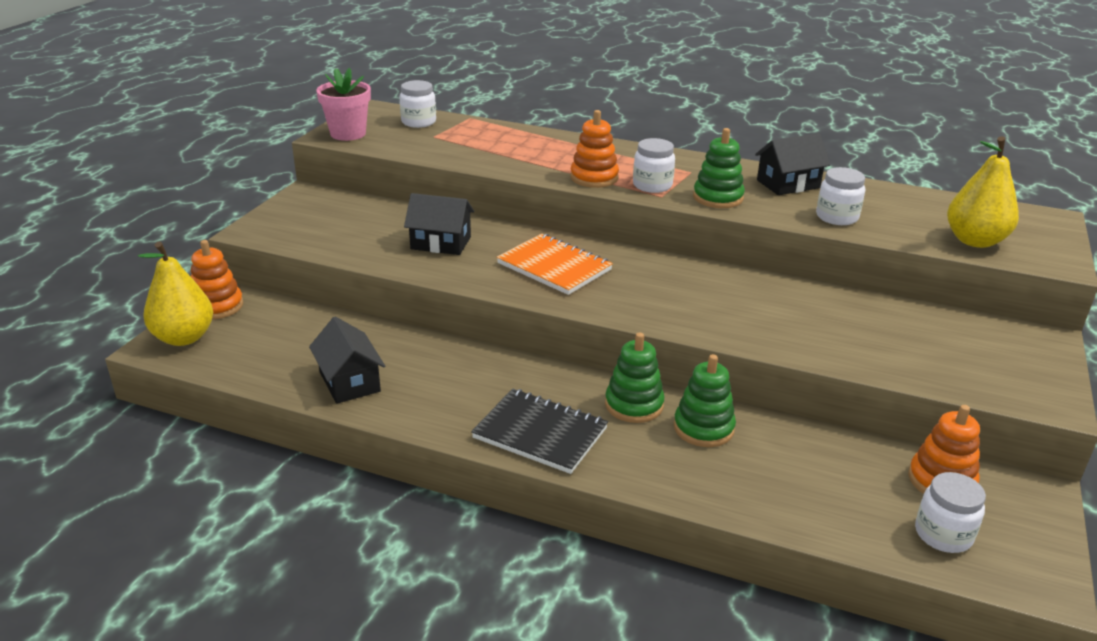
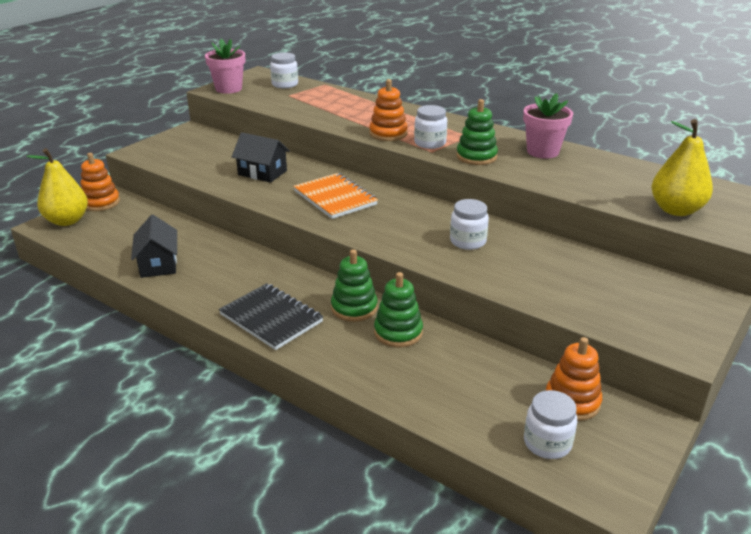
camera: 15 degrees right, 0 degrees up
black house [755,133,830,195] -> pink flower pot [523,93,573,158]
white jar [816,167,865,225] -> white jar moved to [450,199,489,250]

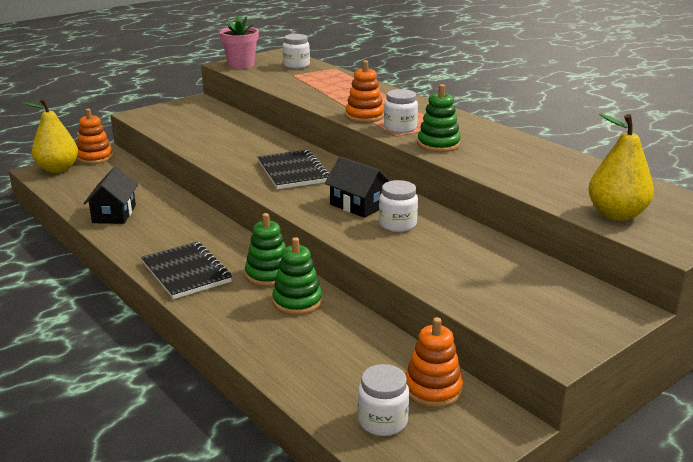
camera: 15 degrees right, 5 degrees down
black house [232,132,290,183] -> black house moved to [325,156,390,218]
orange notebook [293,173,378,219] -> black notebook [257,150,330,189]
pink flower pot [523,93,573,158] -> none

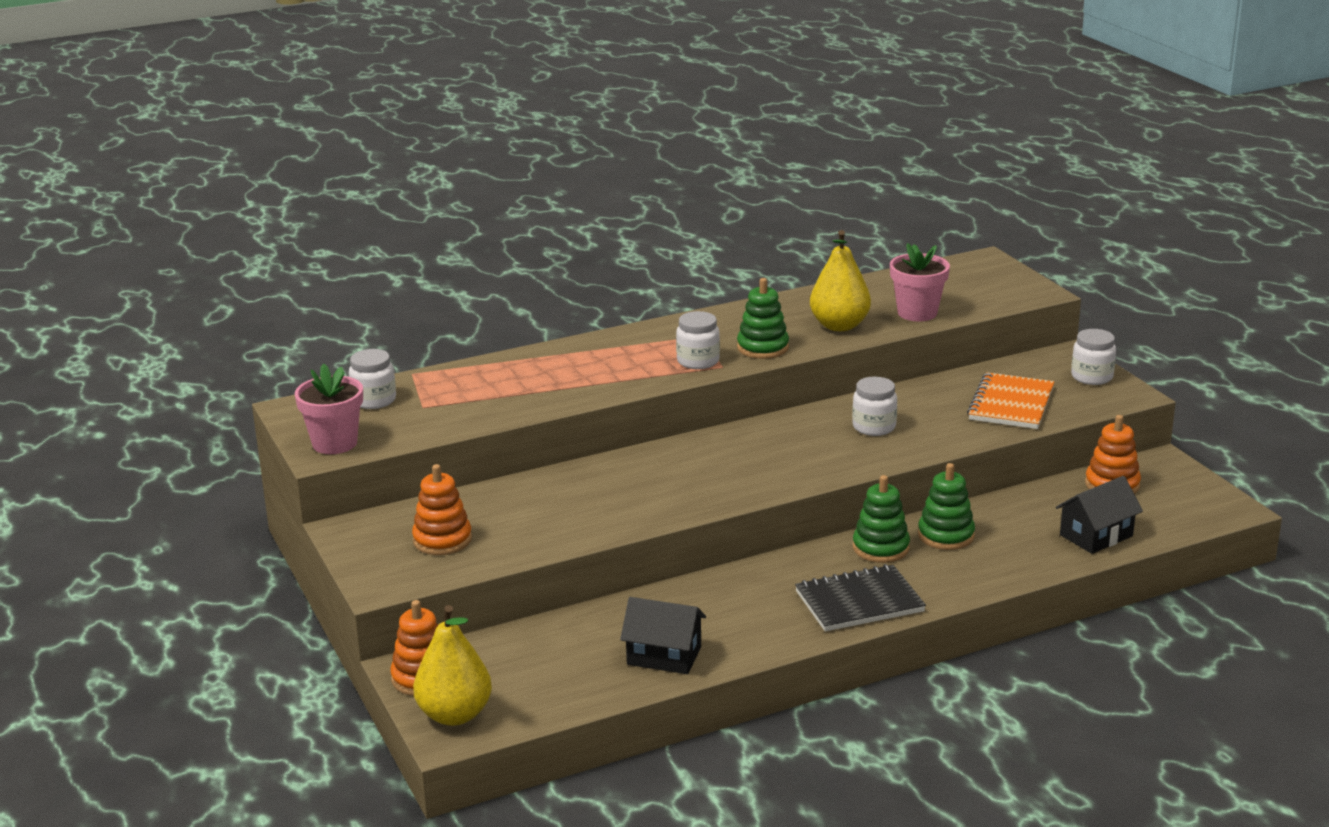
camera: 75 degrees left, 0 degrees up
black notebook [257,150,330,189] -> none
black house [325,156,390,218] -> black house moved to [1056,476,1143,554]
orange stacking toy [345,60,384,123] -> orange stacking toy moved to [412,464,472,555]
white jar [358,364,409,436] -> white jar moved to [1071,329,1116,385]
yellow pear [588,114,654,221] -> yellow pear moved to [810,230,871,331]
none -> pink flower pot [890,243,950,321]
none -> orange notebook [967,372,1054,429]

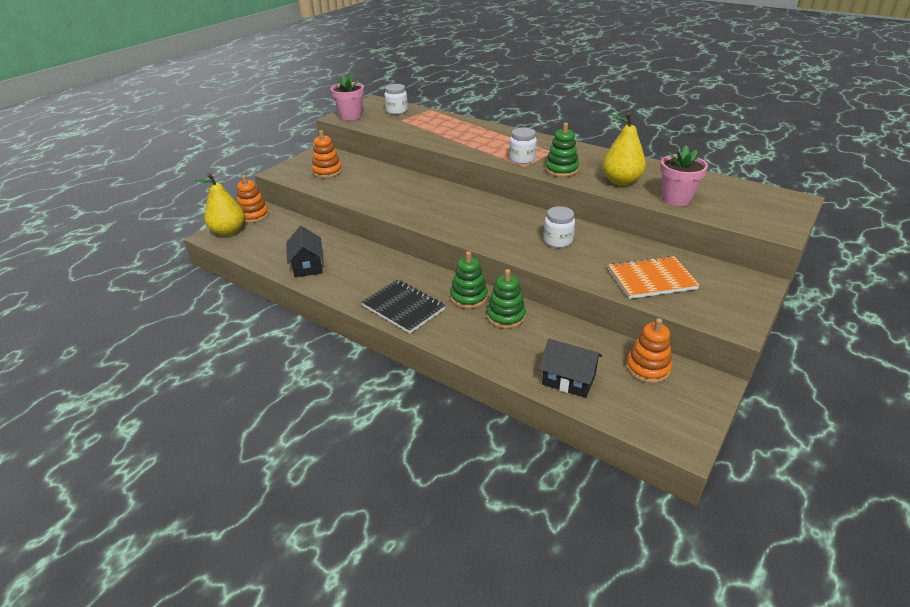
camera: 60 degrees right, 10 degrees up
white jar [1071,329,1116,385] -> none

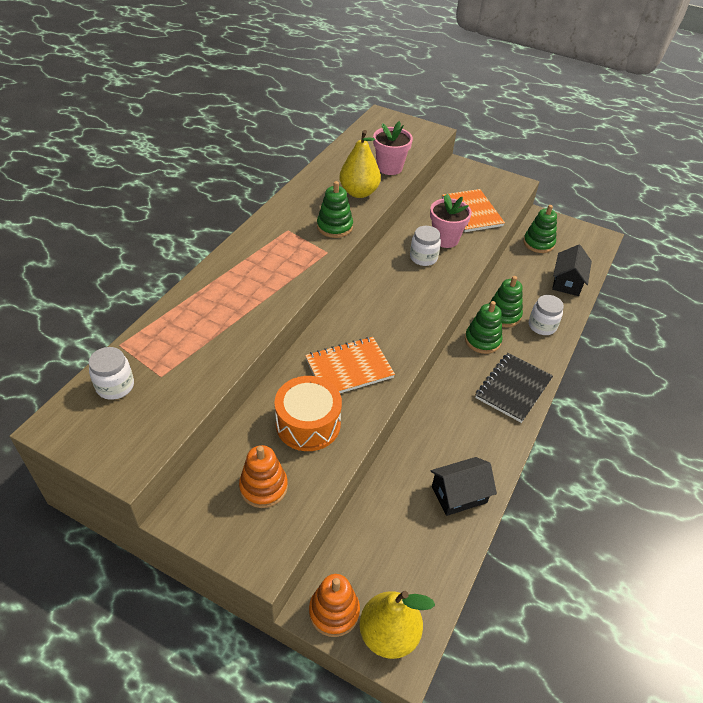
camera: 100 degrees left, 10 degrees up
pink flower pot [331,74,364,120] -> pink flower pot moved to [430,194,472,248]
white jar [509,127,537,164] -> white jar moved to [529,295,564,335]
orange stacking toy [626,318,672,383] -> green stacking toy [523,205,557,253]
none -> orange drum [275,376,342,451]
none -> orange notebook [305,337,395,393]

